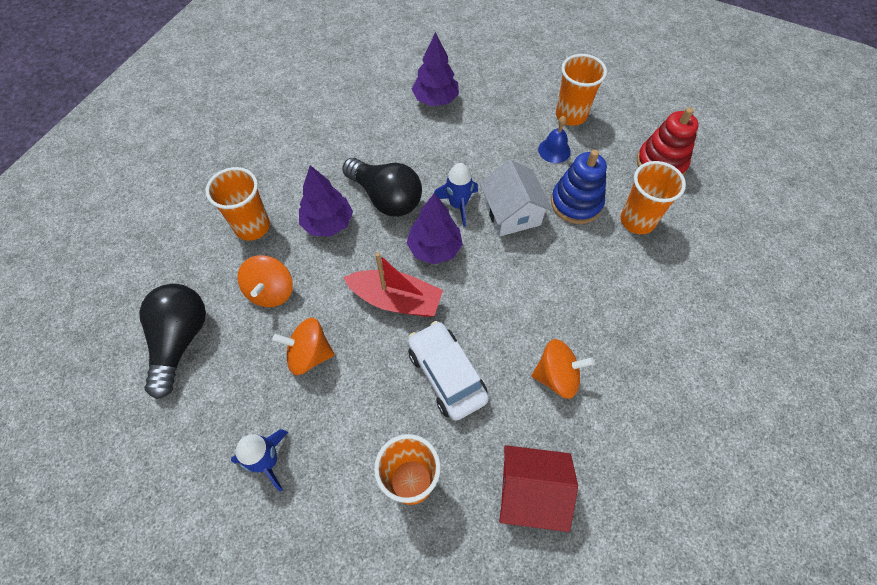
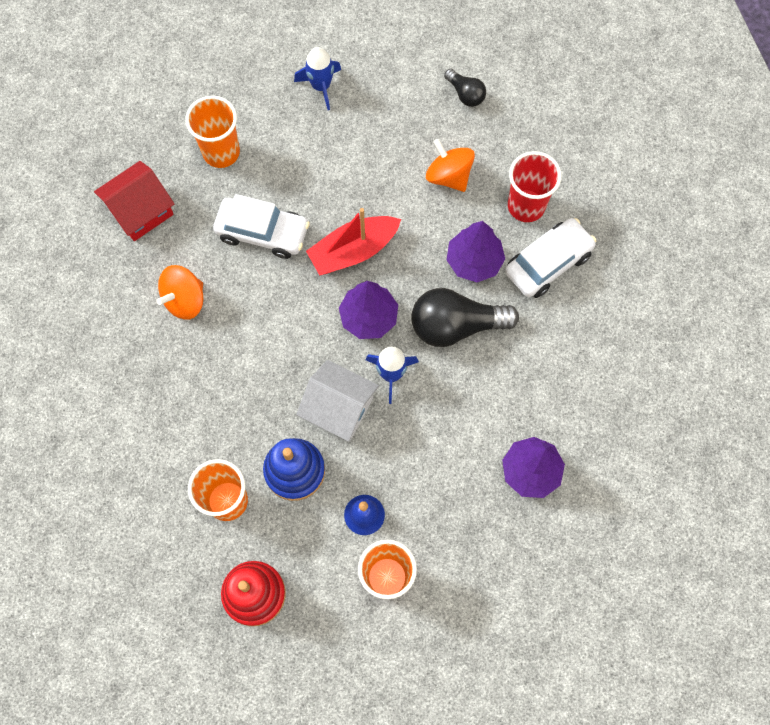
camera: 135 degrees right, 10 degrees up
black light bulb [139,284,206,399] -> black light bulb [444,69,486,107], size x0.52
orange cup [206,167,270,241] -> red cup [508,151,562,222]
orange spinning top [272,318,335,375] -> none
none -> white car [505,218,596,298]

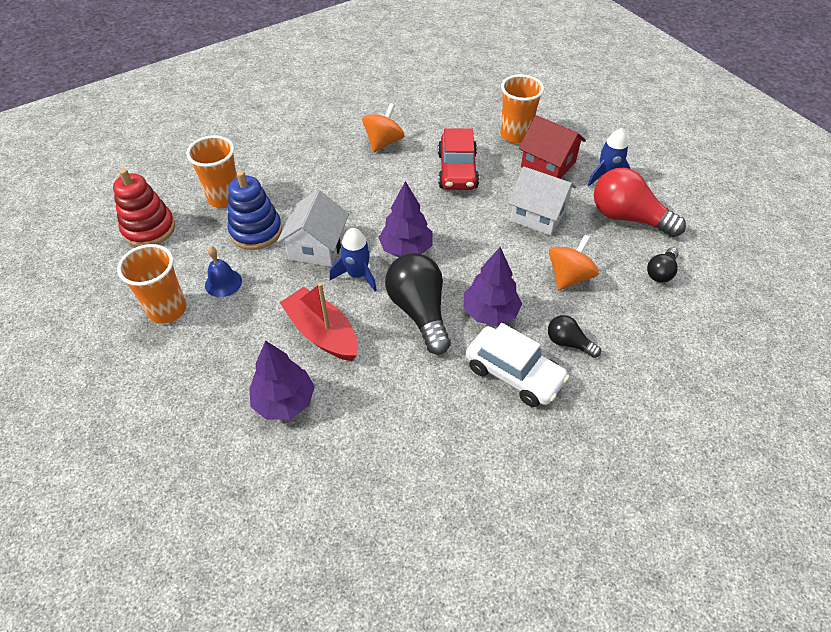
camera: 75 degrees right, 20 degrees down
red house [94,161,174,241] -> red house moved to [519,115,586,179]
orange spinning top [156,265,203,320] -> orange spinning top turned 90 degrees clockwise [362,103,404,152]
white car [213,194,310,259] -> red car [438,128,479,190]
red boat [306,208,401,275] -> red boat moved to [280,282,358,361]
red cup [508,151,562,222] -> black light bulb [548,315,601,358]
none -> white house [508,166,577,236]
none -> red light bulb [594,168,686,237]

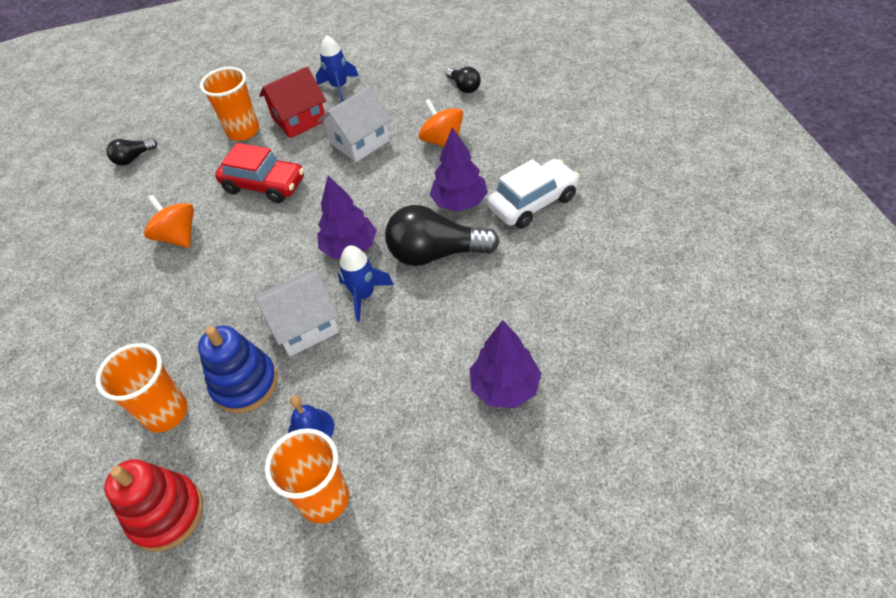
camera: 65 degrees left, 0 degrees up
white house [277,190,349,267] -> white house turned 60 degrees counterclockwise [255,270,339,357]
red boat [280,282,358,361] -> none
black light bulb [548,315,601,358] -> black light bulb moved to [106,138,157,165]
red light bulb [594,168,686,237] -> none

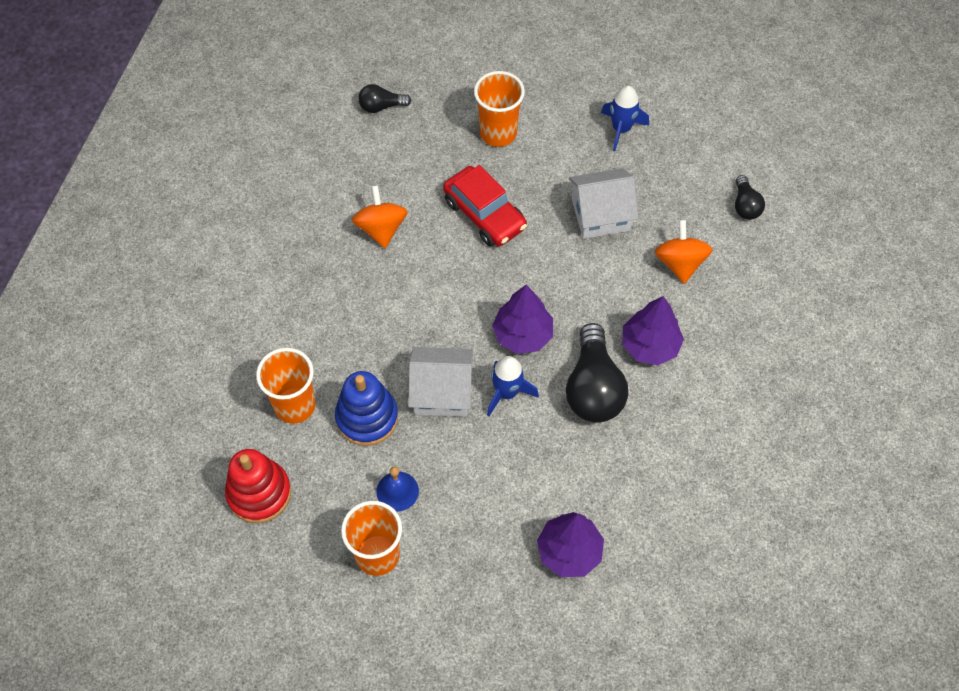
camera: 25 degrees right, 10 degrees up
red house [259,67,326,138] -> none
black light bulb [385,205,500,266] -> black light bulb turned 120 degrees counterclockwise [566,323,628,423]
white car [487,159,580,229] -> none

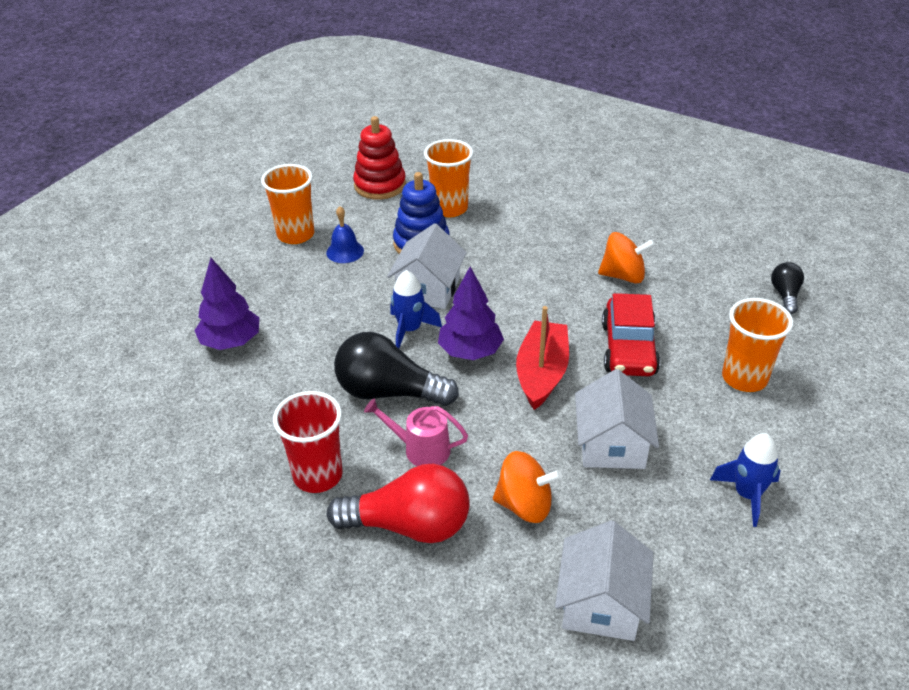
camera: 105 degrees right, 20 degrees down
red car [443,165,527,247] -> red car turned 60 degrees counterclockwise [602,293,660,376]
purple tree [623,296,684,365] -> pink watering can [364,398,468,466]
black light bulb [735,175,765,220] -> white house [555,521,654,641]
none -> red cup [273,391,342,493]
none -> red light bulb [327,464,470,543]
none -> red boat [516,306,569,410]

